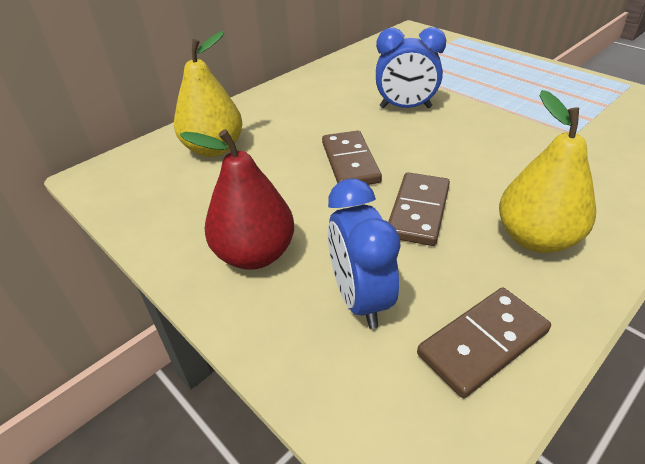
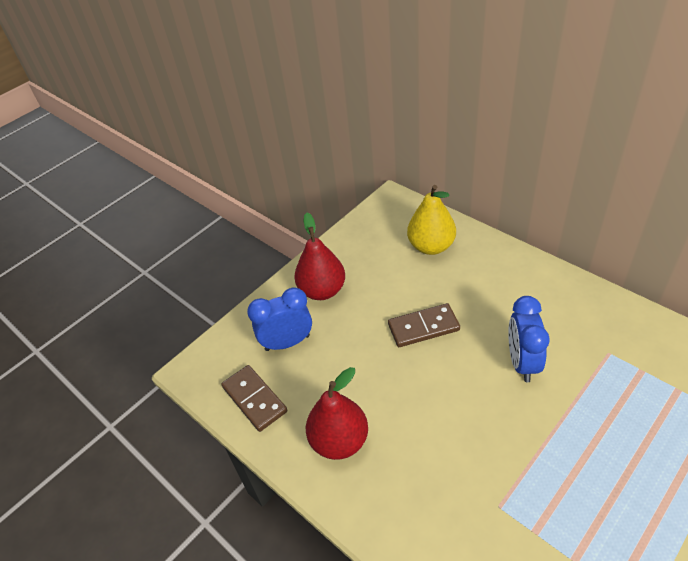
camera: 90 degrees right, 5 degrees up
brown domino [388,172,450,246] -> none
yellow pear [499,90,596,253] -> red pear [306,367,368,460]

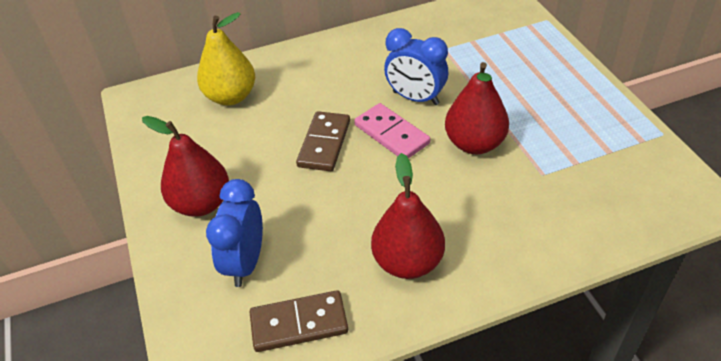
camera: 65 degrees left, 0 degrees up
none -> pink domino [354,103,430,159]
none -> red pear [445,62,509,154]

